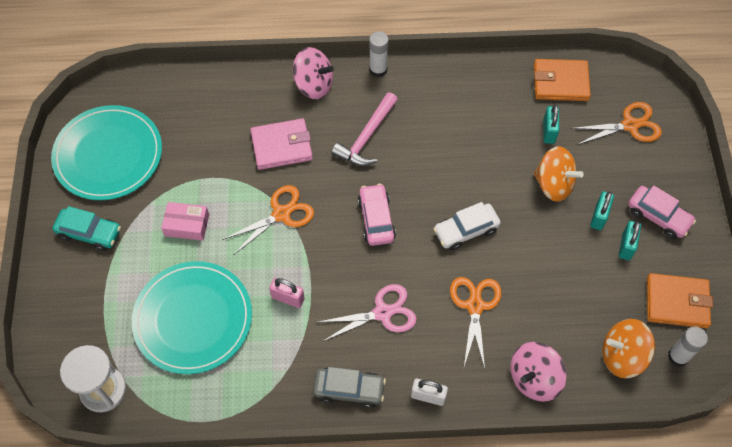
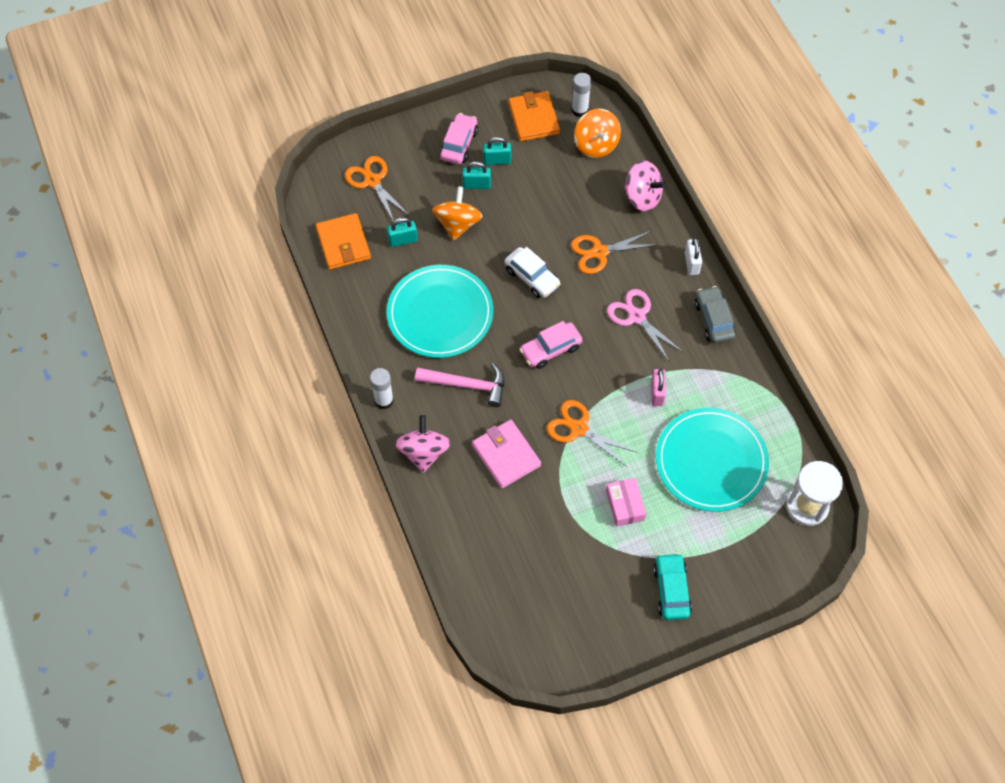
camera: 110 degrees left, 0 degrees up
turquoise plate [51,105,162,200] -> turquoise plate moved to [387,265,494,358]

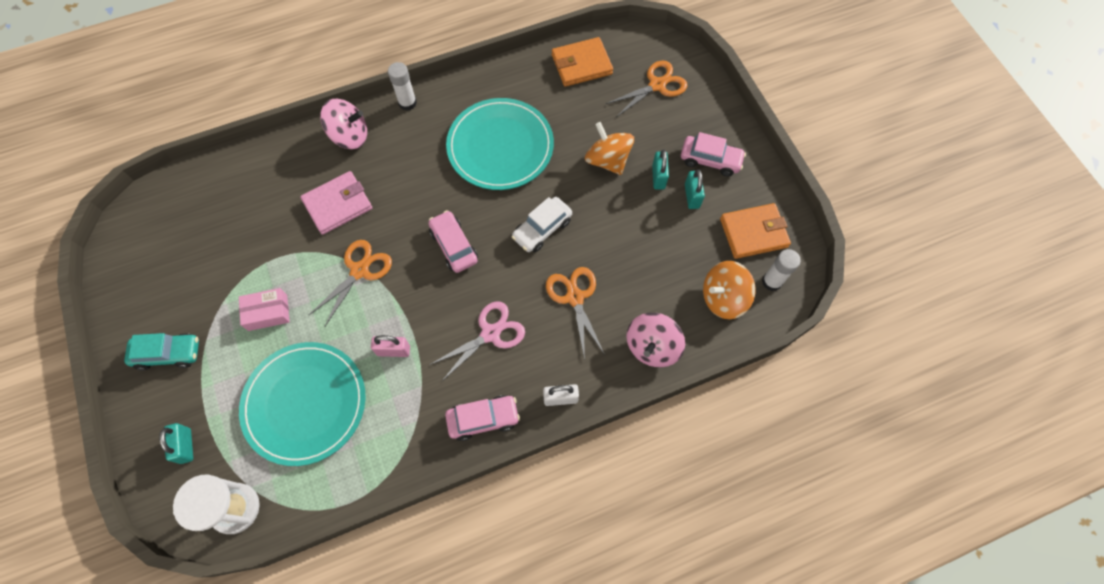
camera: 90 degrees right, 5 degrees up
turquoise padlock [387,217,418,247] -> turquoise padlock moved to [159,423,193,464]
pink hammer [415,363,504,407] -> none
orange spinning top [432,186,482,241] -> orange spinning top turned 135 degrees counterclockwise [585,122,634,175]
grey car [695,286,736,344] -> pink car [445,395,520,441]

